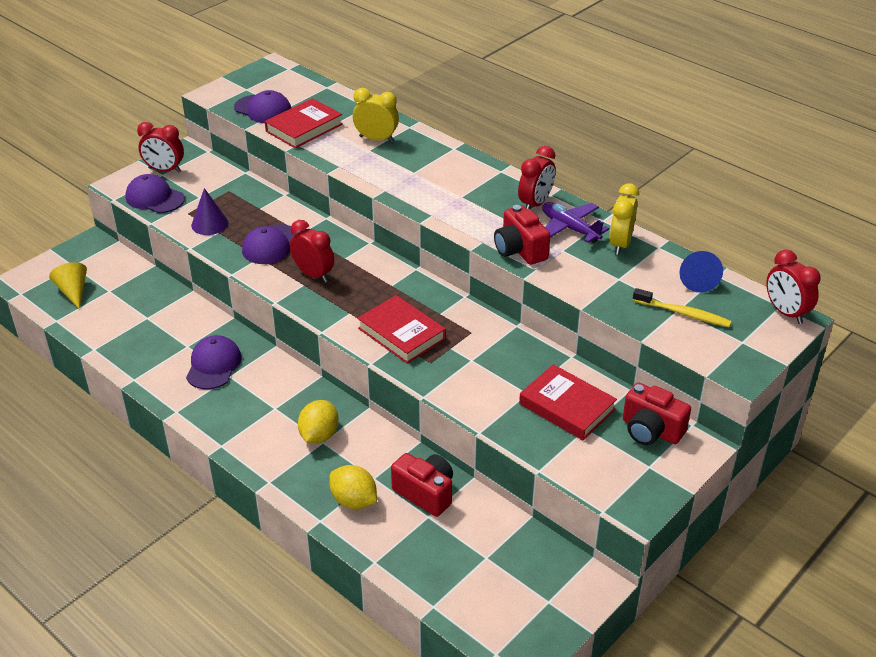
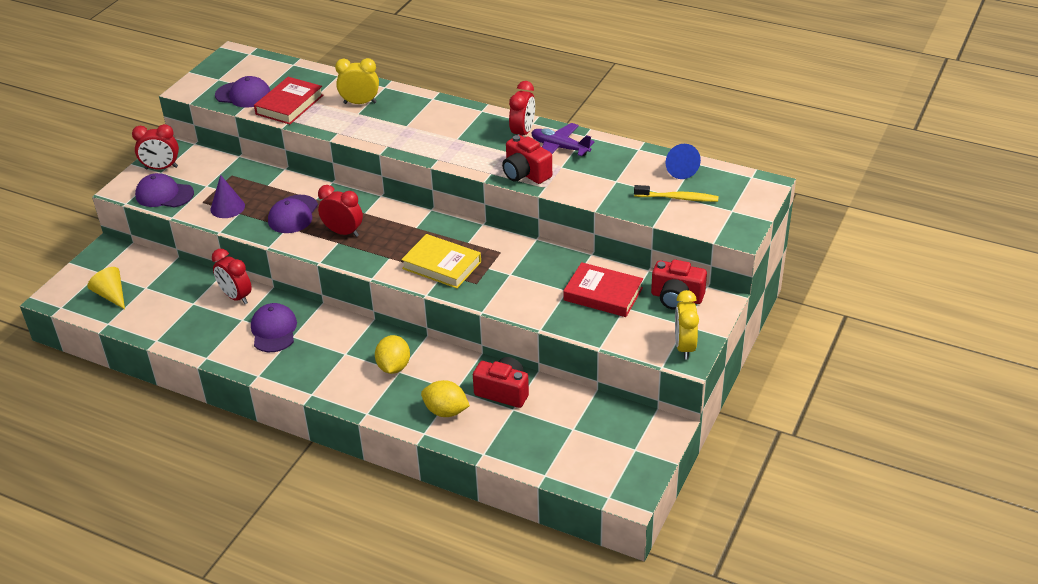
camera: 15 degrees left, 0 degrees up
red book [357,295,446,364] -> yellow book [401,234,481,288]
yellow clock [609,183,639,255] -> yellow clock moved to [675,290,699,360]
red clock [766,250,820,324] -> red clock moved to [212,249,252,304]

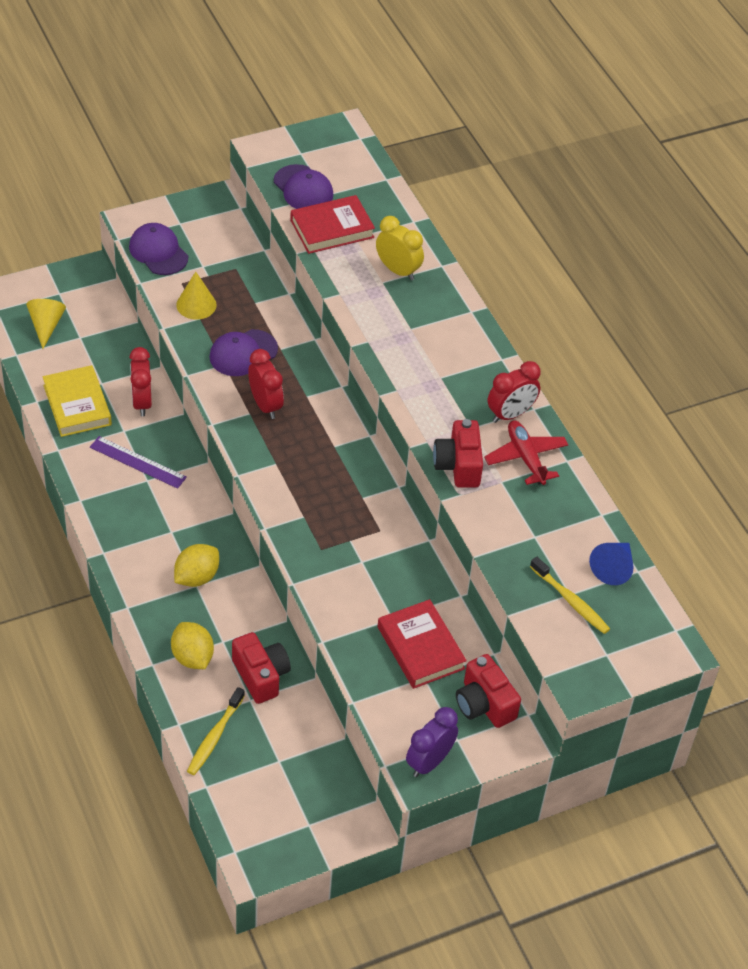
camera: 35 degrees right, 10 degrees up
red clock [132,124,179,170] -> none
purple cone [210,175,245,218] -> yellow cone [176,272,217,320]
purple cap [251,303,297,352] -> purple ruler [90,436,187,489]
yellow book [401,234,481,288] -> yellow book moved to [42,365,112,437]
purple plane [531,123,595,156] -> red plane [484,420,568,485]
yellow clock [675,290,699,360] -> purple clock [406,707,458,777]
none -> yellow toothbrush [187,687,245,775]

